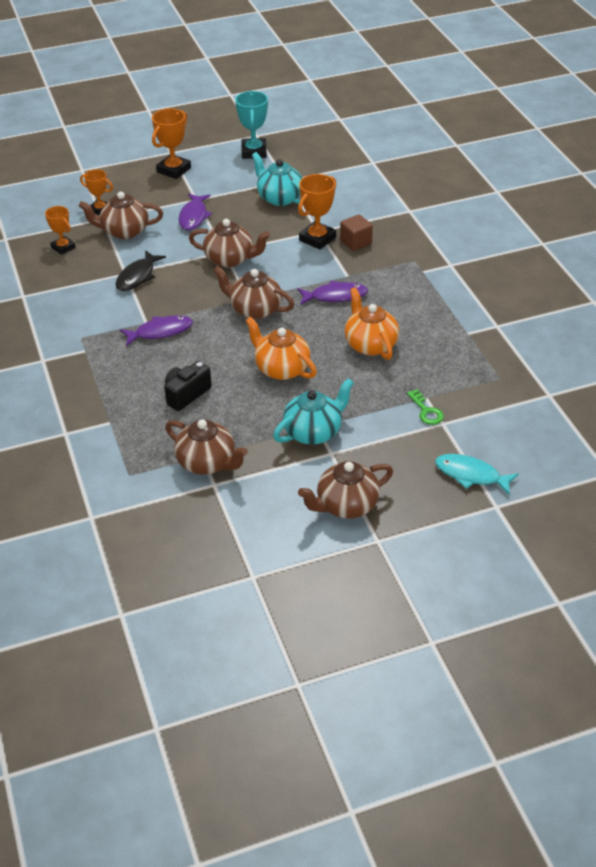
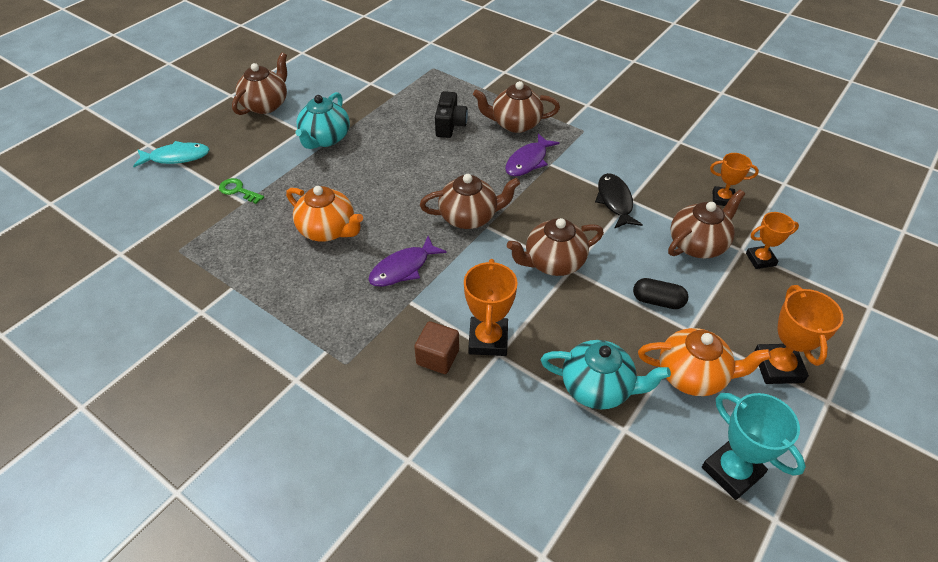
camera: 145 degrees right, 5 degrees up
brown teapot [165,420,248,475] -> brown teapot moved to [473,81,560,133]
purple fish [179,193,212,230] -> black capsule [633,278,689,309]
orange teapot [245,317,317,380] -> orange teapot moved to [638,328,771,396]

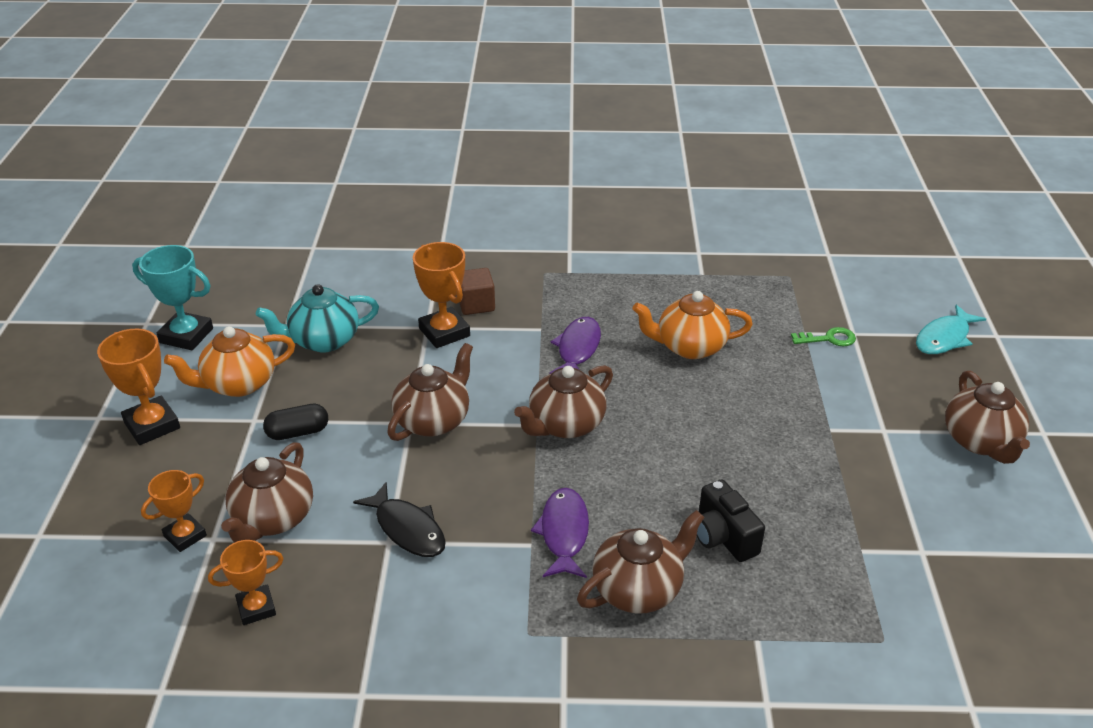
camera: 145 degrees right, 10 degrees down
turquoise teapot [296,92,350,149] -> none

